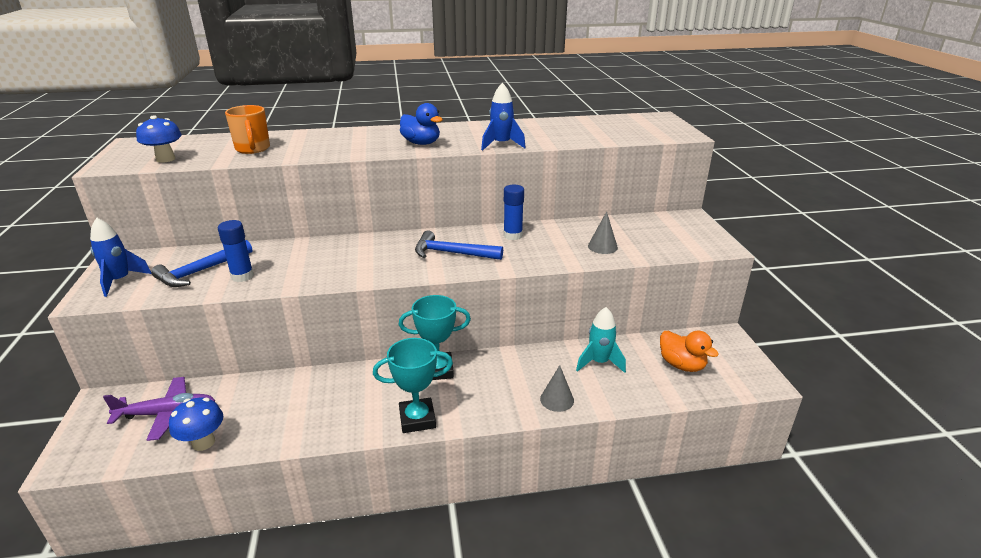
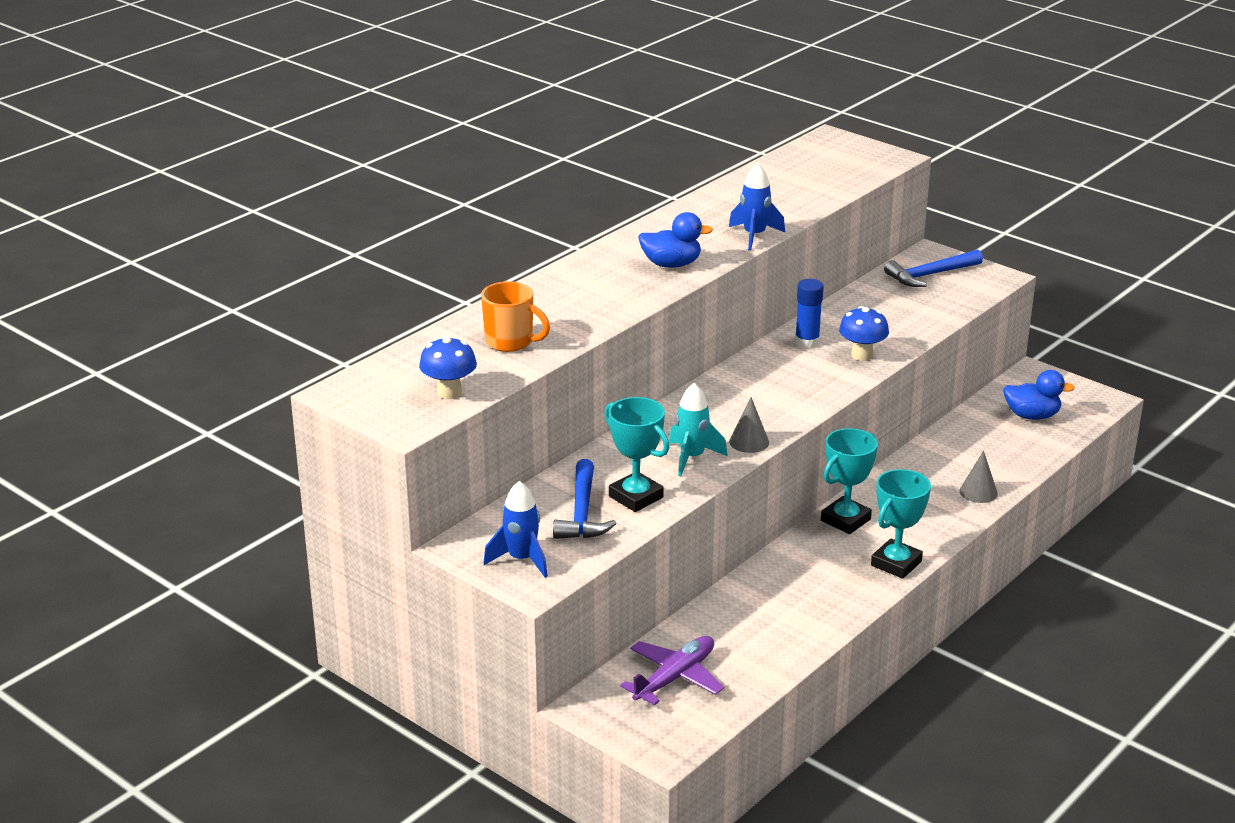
camera: 40 degrees left, 0 degrees up
blue mushroom [169,398,223,451] -> blue mushroom moved to [839,306,889,361]
blue glue stick [218,220,254,282] -> turquoise trophy [604,397,669,512]
blue hammer [415,230,503,260] -> blue hammer moved to [884,249,983,287]
turquoise rocket [576,307,626,373] -> turquoise rocket moved to [669,383,728,476]
grey cone [588,211,618,254] -> grey cone moved to [729,397,769,453]
orange duck [660,330,719,372] -> blue duck [1003,370,1075,420]

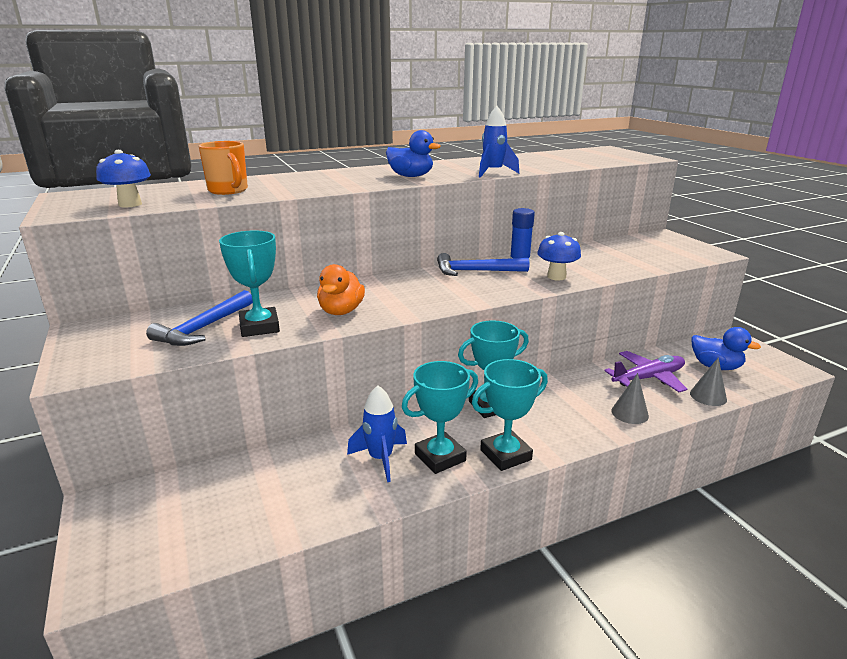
camera: 25 degrees right, 5 degrees down
blue rocket [483,481,548,578] -> blue rocket moved to [347,385,407,482]
purple plane [620,636,724,705] -> purple plane moved to [604,351,687,392]
turquoise rocket [669,383,728,476] -> orange duck [317,264,365,315]
grey cone [729,397,769,453] -> grey cone moved to [690,357,727,406]
blue hammer [884,249,983,287] -> blue hammer moved to [437,253,529,276]
none -> turquoise trophy [402,361,478,474]

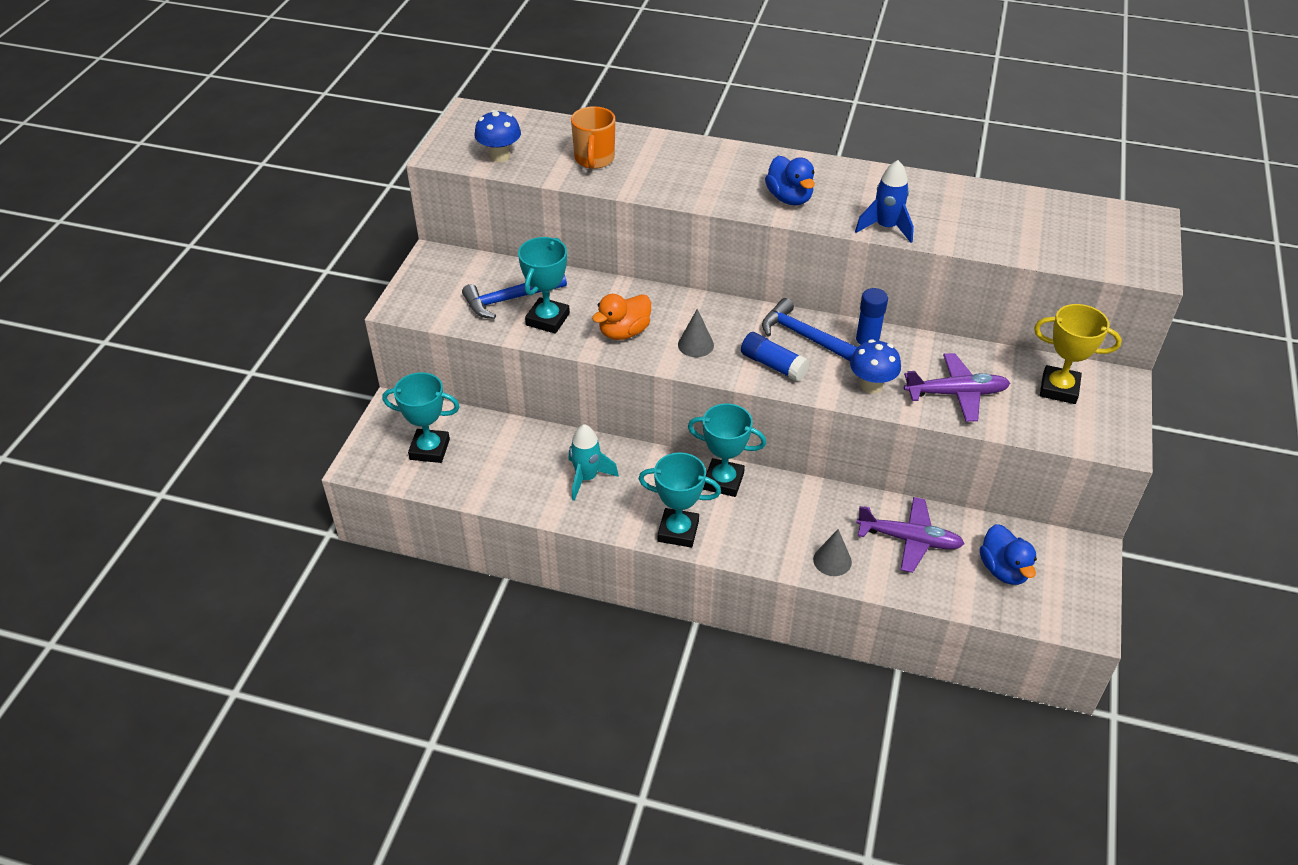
camera: 40 degrees right, 20 degrees up
blue rocket [347,385,407,482] -> turquoise rocket [568,424,619,501]
turquoise trophy [402,361,478,474] -> turquoise trophy moved to [382,372,460,463]
grey cone [690,357,727,406] -> grey cone moved to [678,309,714,357]
none -> blue glue stick [741,332,810,382]
none -> purple plane [904,353,1010,422]
none -> yellow trophy [1034,304,1122,404]

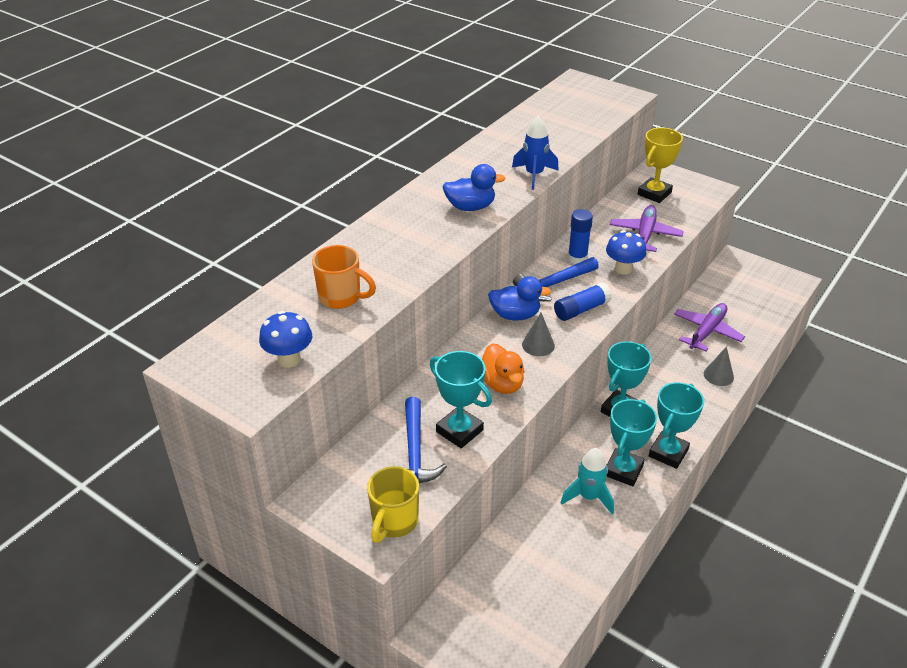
camera: 70 degrees left, 5 degrees down
turquoise trophy [382,372,460,463] -> turquoise trophy moved to [606,399,657,486]
blue duck [980,524,1037,585] -> blue duck moved to [488,276,552,320]
none -> yellow mug [367,466,419,543]

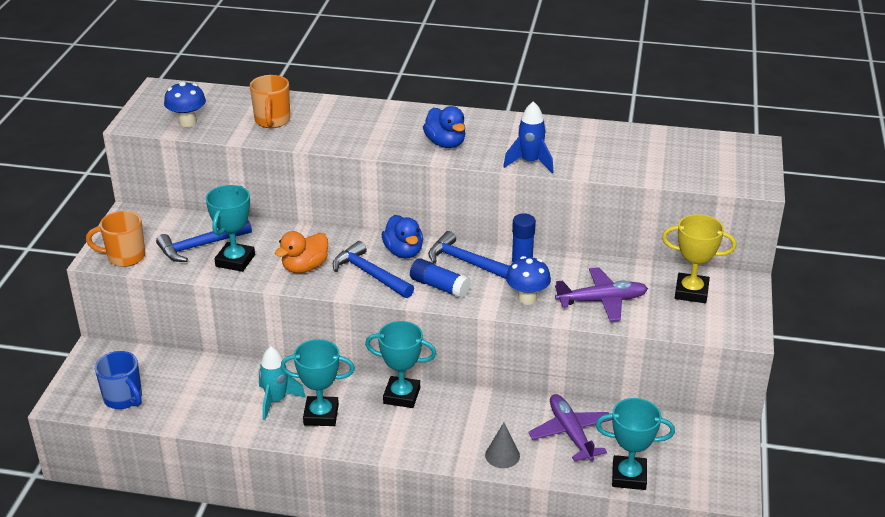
camera: 65 degrees right, 5 degrees down
yellow mug [367,466,419,543] -> orange mug [86,211,145,267]
grey cone [522,313,555,356] -> blue hammer [333,241,414,298]
turquoise trophy [649,382,704,469] -> turquoise trophy moved to [596,398,675,490]
purple plane [674,303,745,351] -> purple plane turned 120 degrees counterclockwise [528,394,612,461]
none -> blue mug [95,351,142,409]

